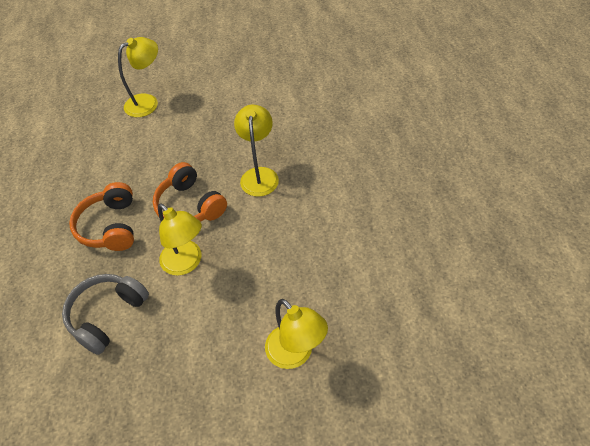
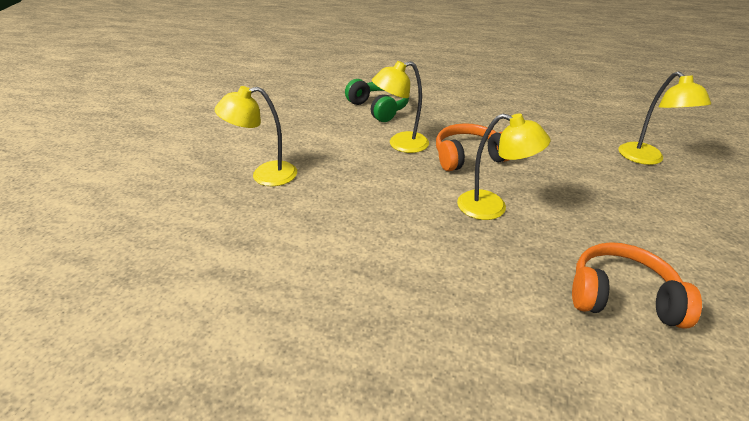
camera: 110 degrees right, 15 degrees down
grey headphones [62,274,149,355] -> green headphones [345,79,409,122]
orange headphones [69,182,134,251] -> orange headphones moved to [572,242,702,329]

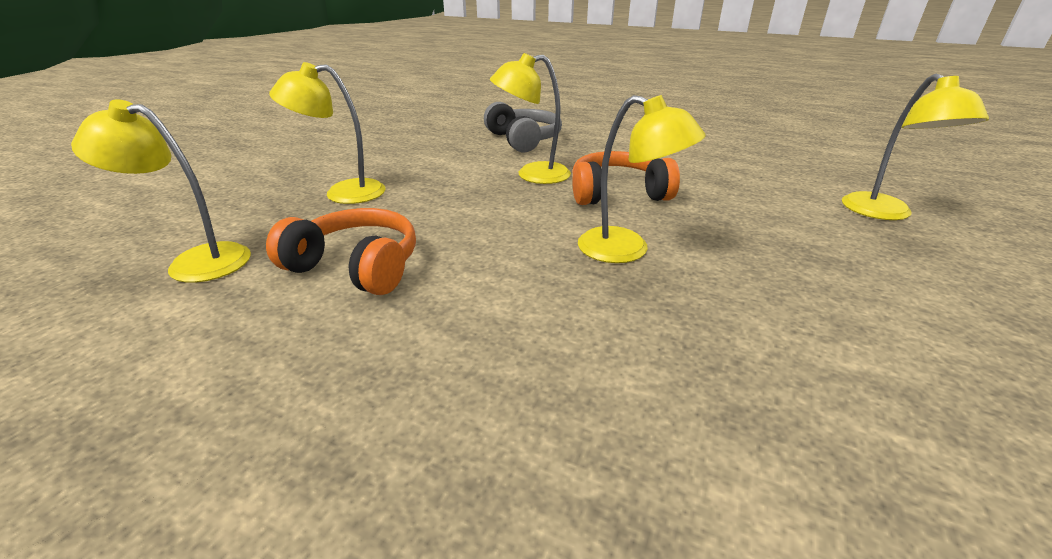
camera: 10 degrees right, 5 degrees down
green headphones [345,79,409,122] -> grey headphones [484,102,562,152]
orange headphones [572,242,702,329] -> orange headphones moved to [266,208,416,295]
none -> yellow lamp [71,100,251,283]

